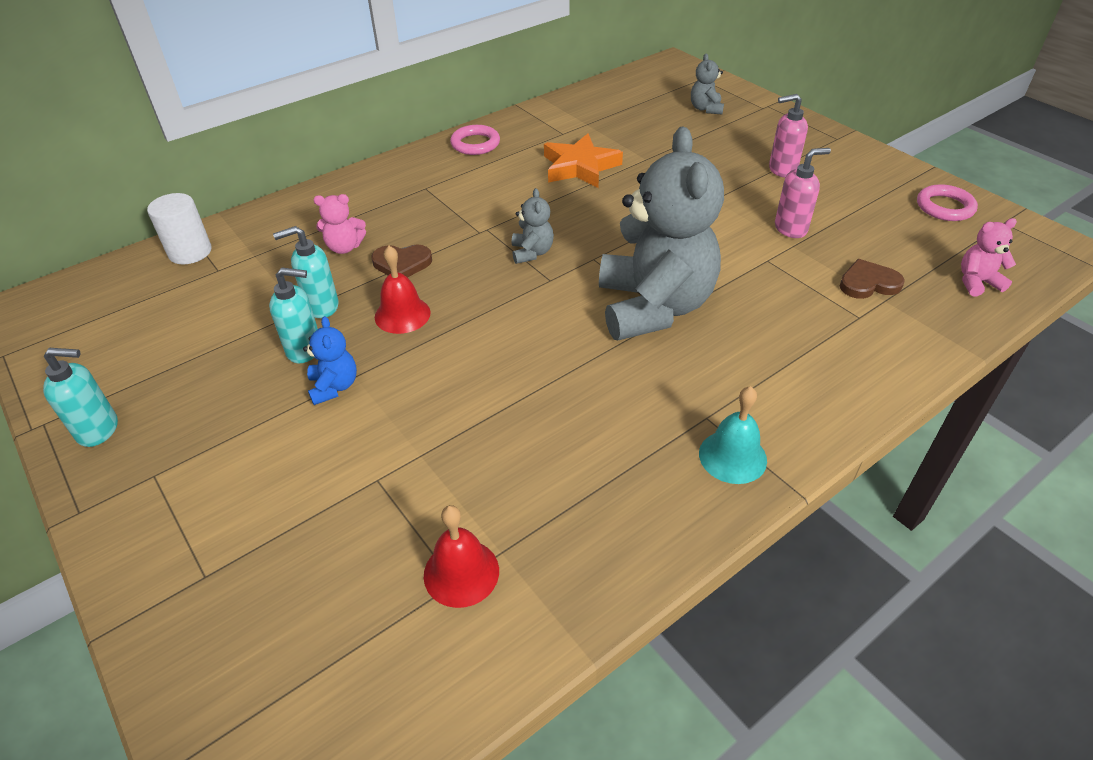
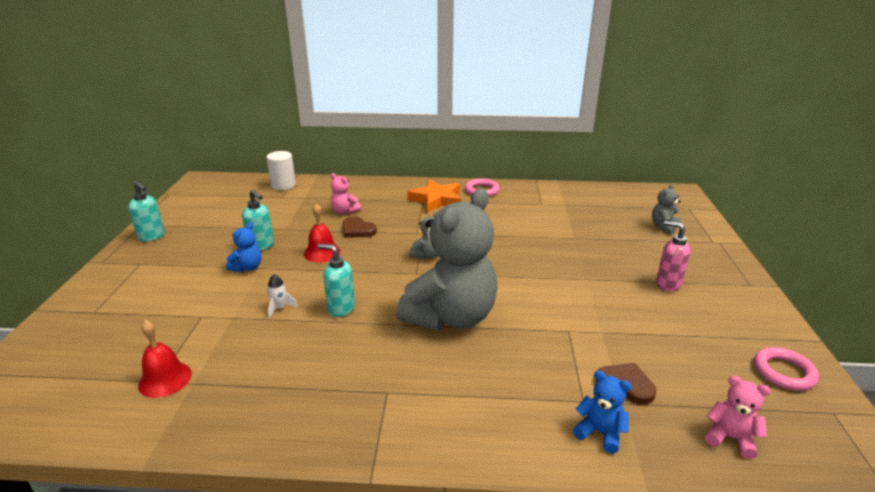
camera: 40 degrees right, 15 degrees down
turquoise soap dispenser [273,226,339,318] -> turquoise soap dispenser moved to [317,244,355,317]
orange star [544,134,623,188] -> orange star moved to [407,179,461,213]
turquoise bell [699,386,767,484] -> none
pink soap dispenser [775,148,831,238] -> none
none -> white rocket [267,274,298,318]
none -> blue teddy bear [573,370,632,454]

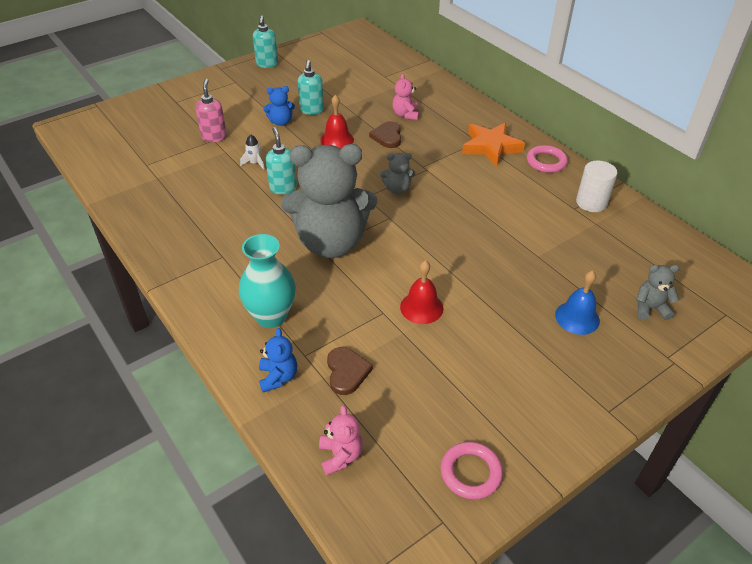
camera: 50 degrees right, 15 degrees up
red bell [138,320,192,398] -> red bell moved to [400,260,444,324]
white cylinder [266,151,296,190] -> white cylinder moved to [576,160,617,212]
pink soap dispenser [656,221,691,292] -> pink soap dispenser moved to [196,79,227,142]
none -> turquoise vase [239,234,296,328]
none -> blue bell [555,271,600,335]

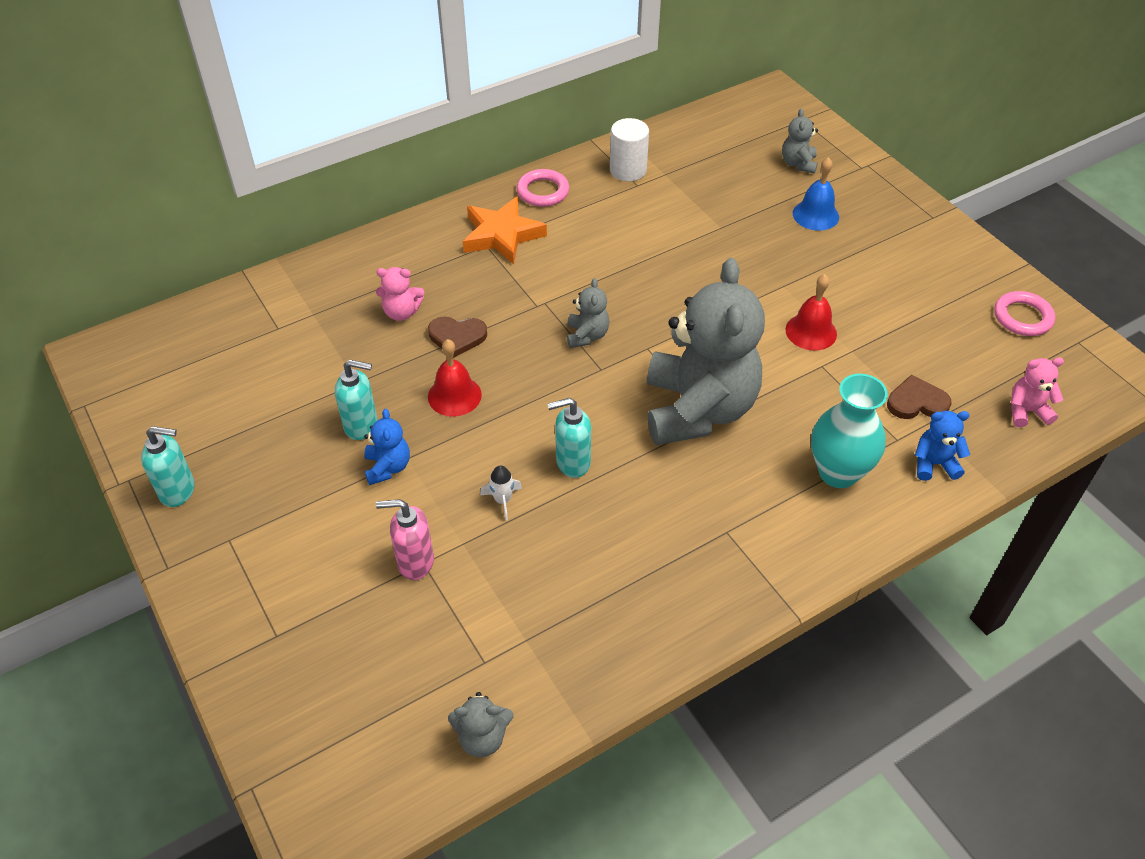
camera: 85 degrees left, 5 degrees up
none -> grey teddy bear [448,692,514,757]

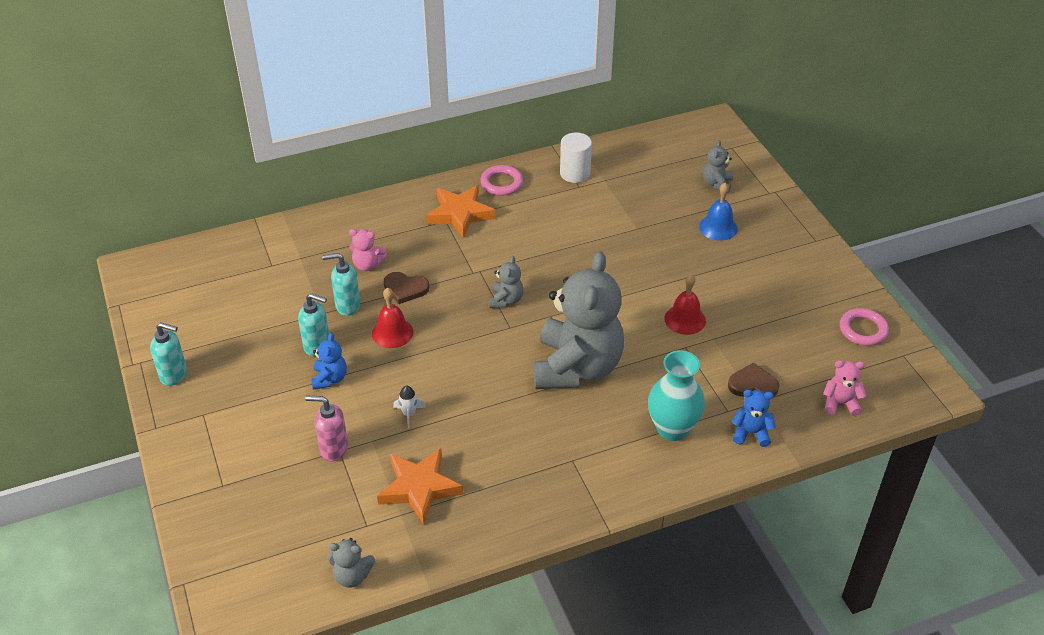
camera: 10 degrees right, 5 degrees down
turquoise soap dispenser [548,398,591,478] -> turquoise soap dispenser moved to [322,253,360,316]
none -> orange star [377,449,463,525]

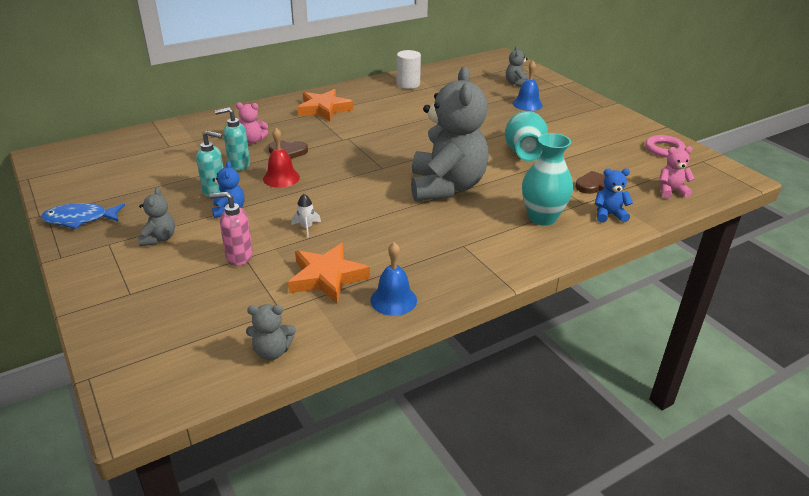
camera: 10 degrees left, 10 degrees down
turquoise soap dispenser [150,322,187,386] -> blue fish [41,203,125,229]
pink ring [480,165,523,195] -> none
grey teddy bear [489,256,523,308] -> grey teddy bear moved to [138,187,175,246]
red bell [664,274,706,335] -> turquoise vase [505,111,548,161]
none -> blue bell [370,242,417,316]

